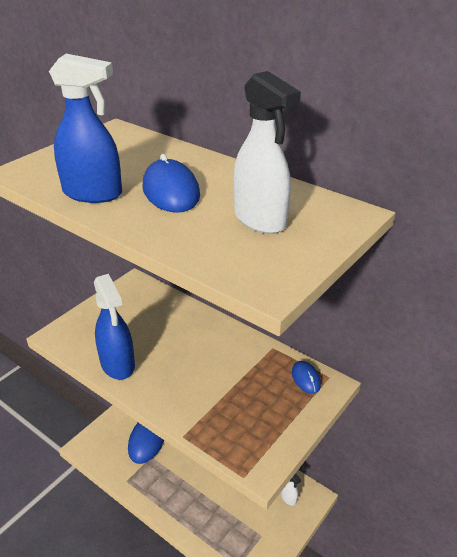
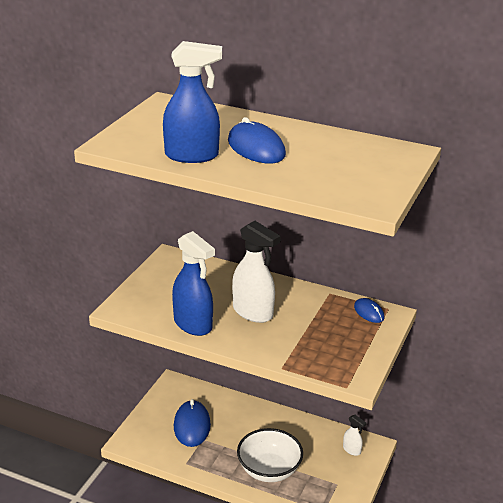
camera: 15 degrees left, 5 degrees down
white spray bottle [234,71,301,234] -> white spray bottle moved to [232,221,281,323]
none -> white bowl [237,428,303,482]

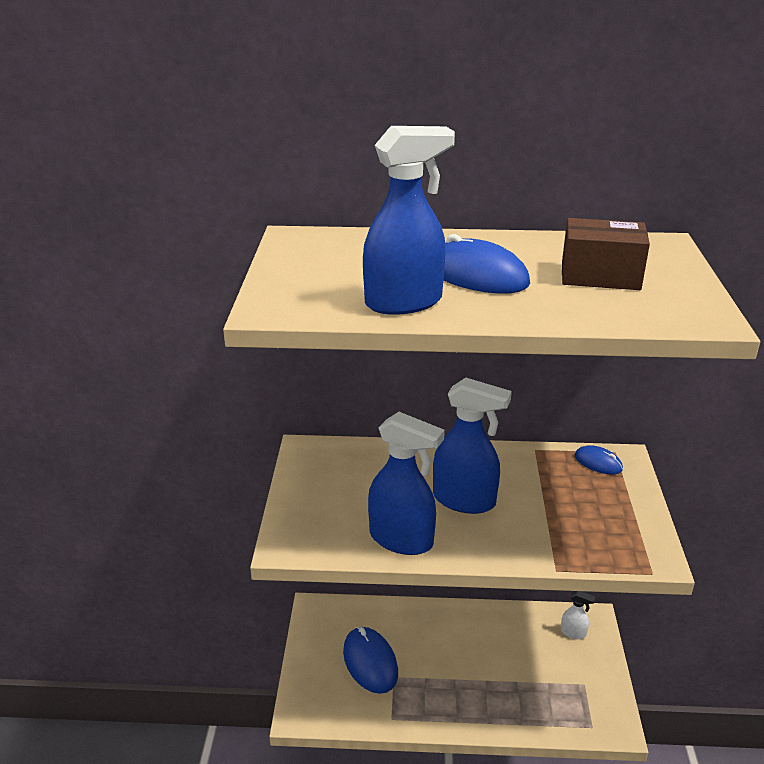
camera: 20 degrees left, 0 degrees up
white spray bottle [232,221,281,323] -> blue spray bottle [433,378,512,514]
white bowl [237,428,303,482] -> none
none -> brown box [562,218,650,290]

